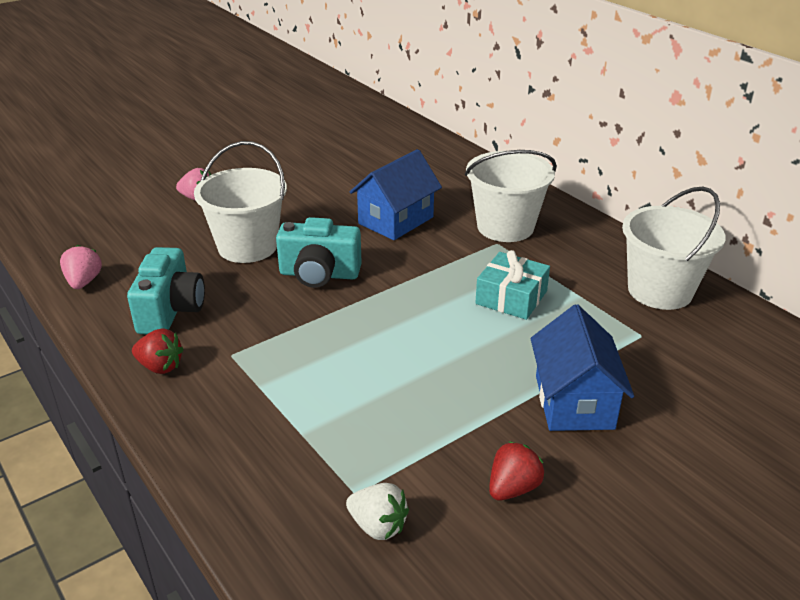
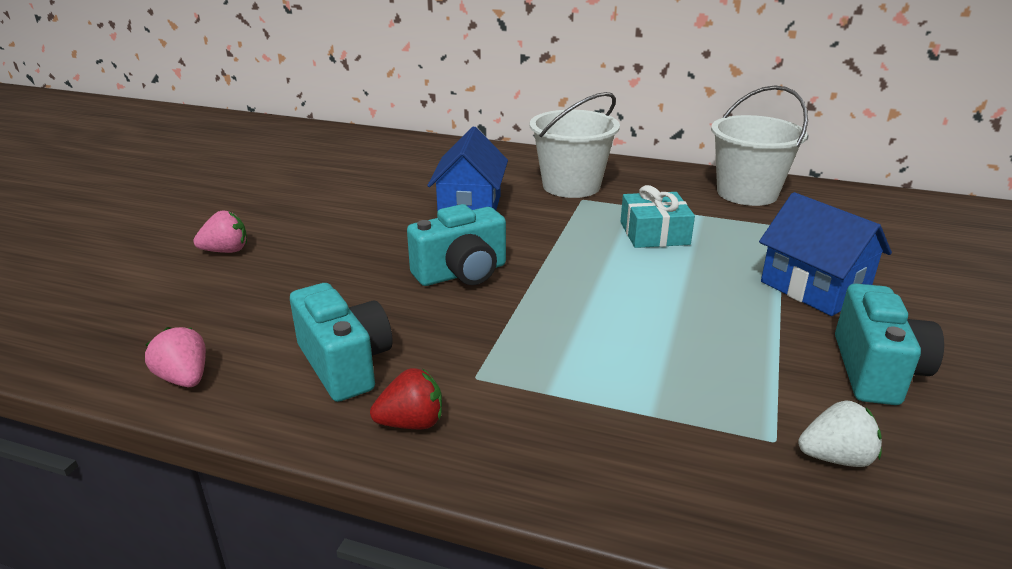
camera: 35 degrees left, 5 degrees down
white bucket [194,141,287,263] -> none
red strawberry [489,441,545,500] -> turquoise camera [835,283,944,405]

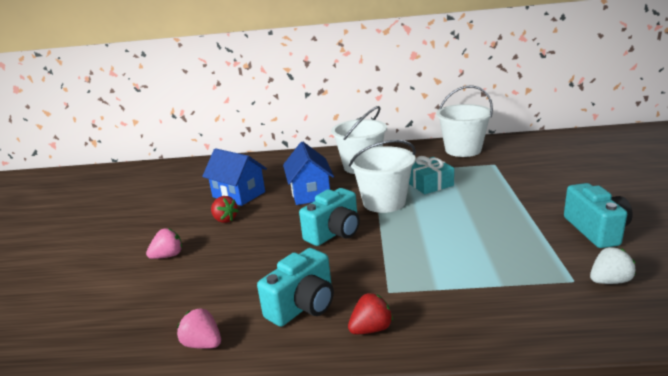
camera: 15 degrees left, 5 degrees down
turquoise camera [290,283,393,402] -> turquoise camera turned 90 degrees clockwise [257,248,334,327]
blue house [759,192,892,316] -> blue house moved to [202,148,267,206]
none -> red strawberry [211,196,239,223]
none -> white bucket [349,140,416,213]

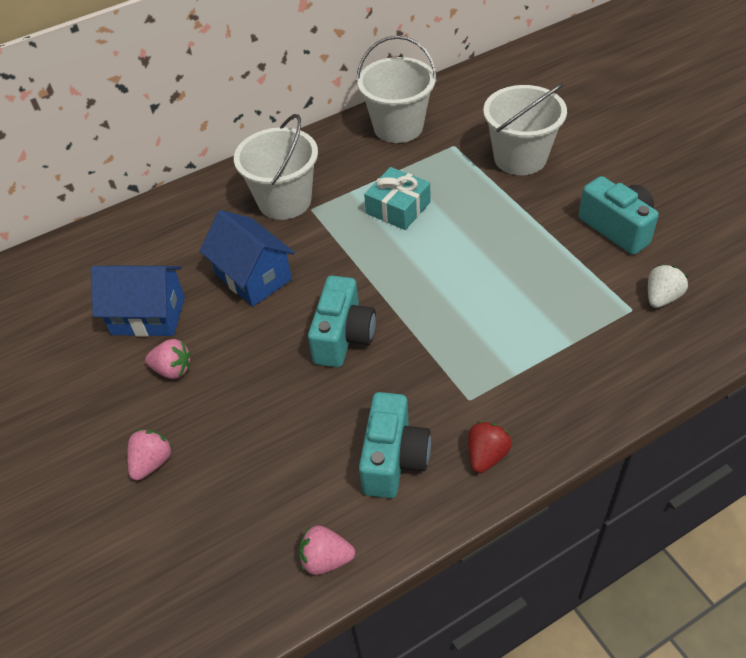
camera: 30 degrees left, 25 degrees up
red strawberry [211,196,239,223] -> pink strawberry [145,339,191,379]
white bucket [349,140,416,213] -> white bucket moved to [483,83,567,175]

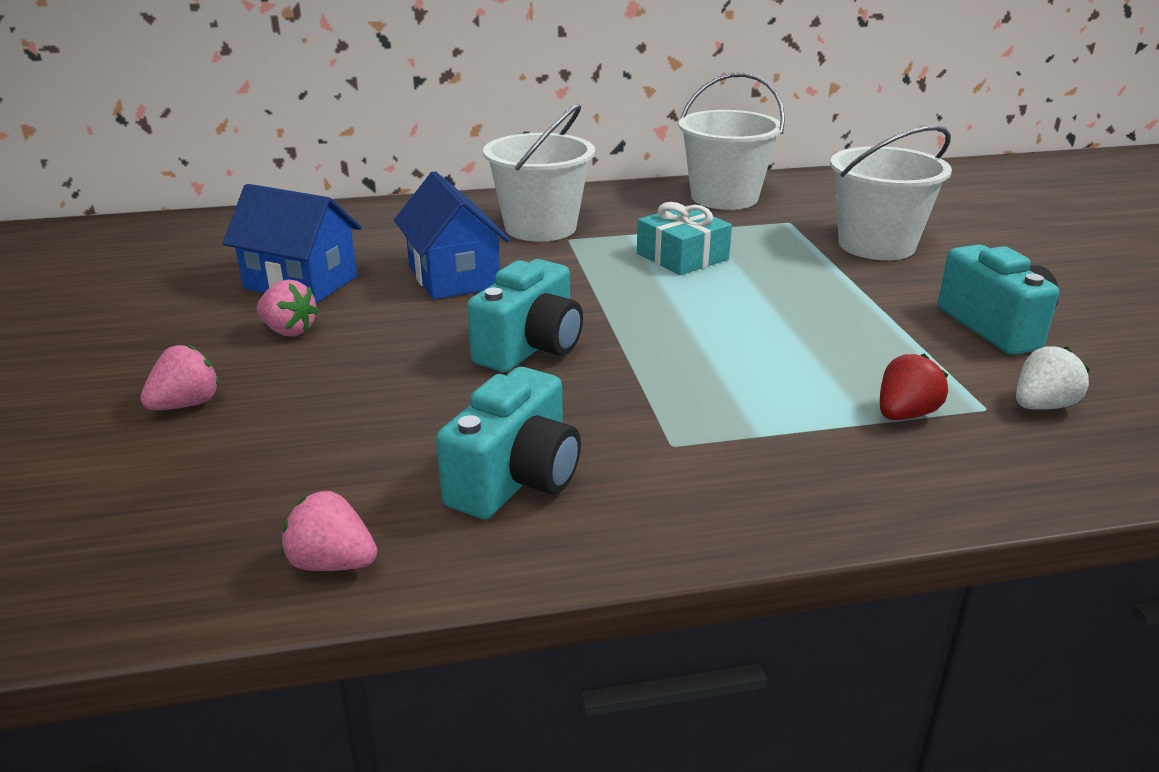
camera: 15 degrees right, 20 degrees down
red strawberry [468,421,512,473] -> red strawberry moved to [880,354,948,420]

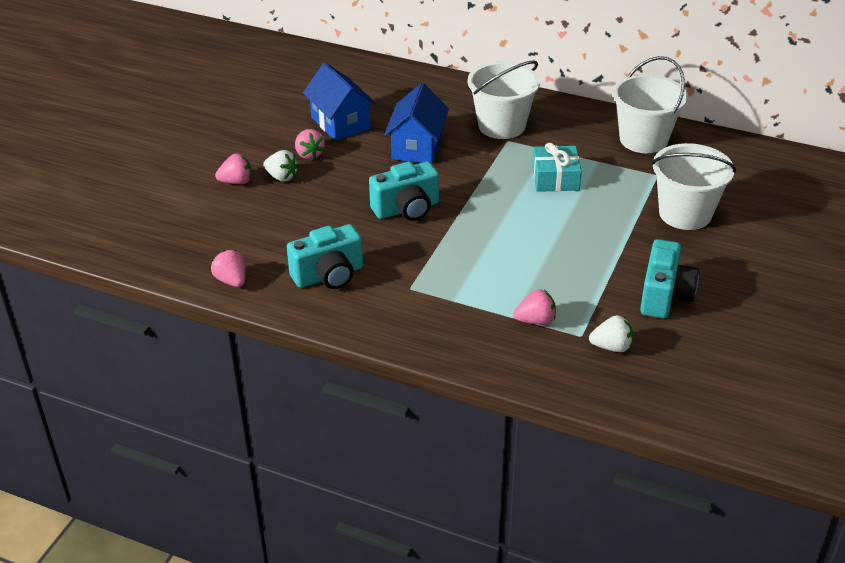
camera: 35 degrees right, 10 degrees up
red strawberry [880,354,948,420] -> pink strawberry [513,289,556,325]
none -> white strawberry [263,150,298,182]

